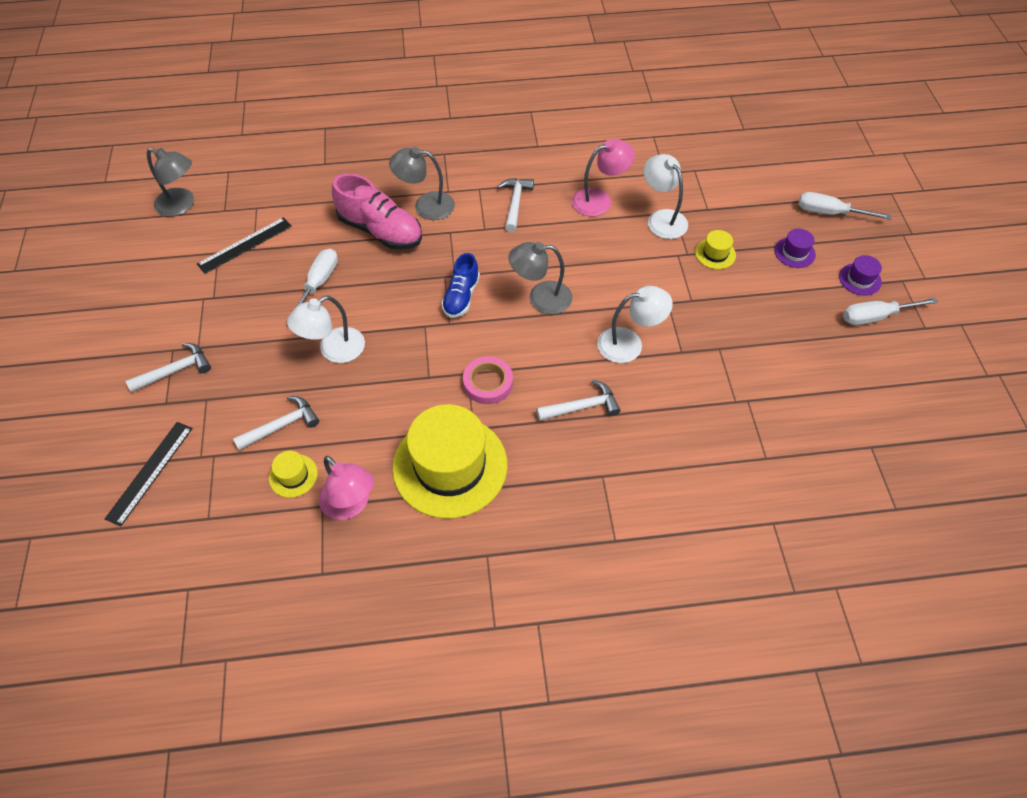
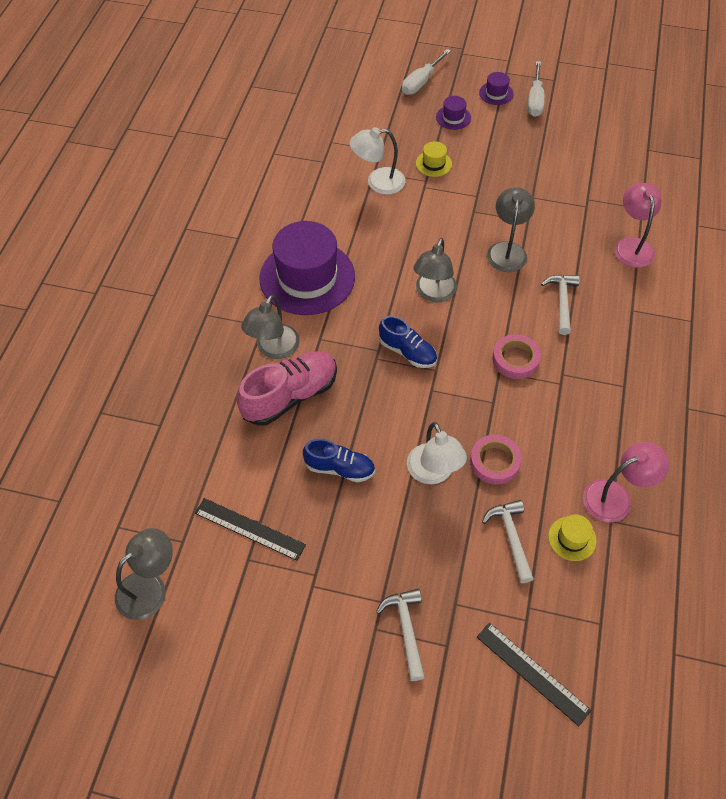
camera: 70 degrees left, 0 degrees up
black ruler [197,217,292,274] -> black ruler turned 45 degrees counterclockwise [195,498,306,561]
white screwdriver [286,248,338,322] -> blue shoe [303,439,375,482]
yellow hat [392,404,507,519] -> none
white hammer [497,178,534,232] -> purple hat [260,221,355,315]
pink lamp [572,139,635,216] -> pink lamp moved to [614,183,661,268]
white lamp [597,286,673,363] -> grey lamp [487,187,535,272]
none -> pink tape [470,435,522,485]

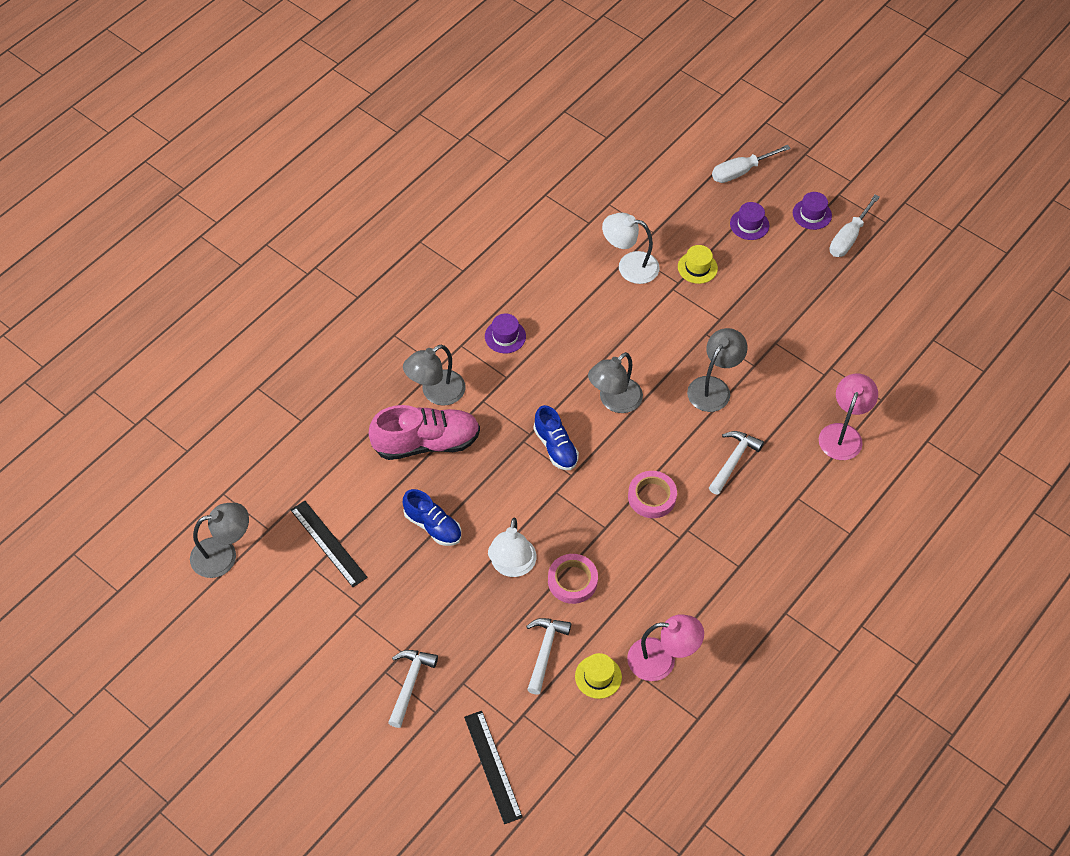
camera: 25 degrees right, 0 degrees up
purple hat [260,221,355,315] -> purple hat [485,314,526,353], size x0.42

